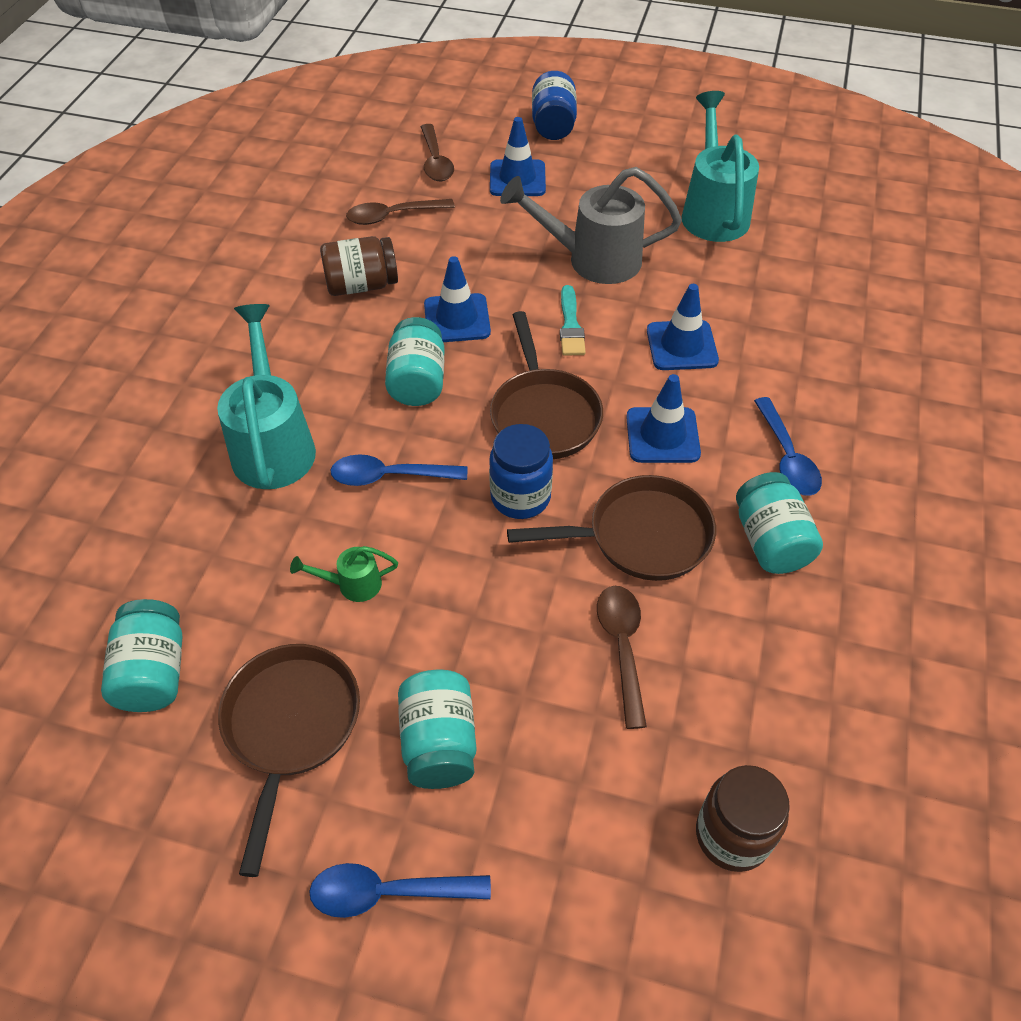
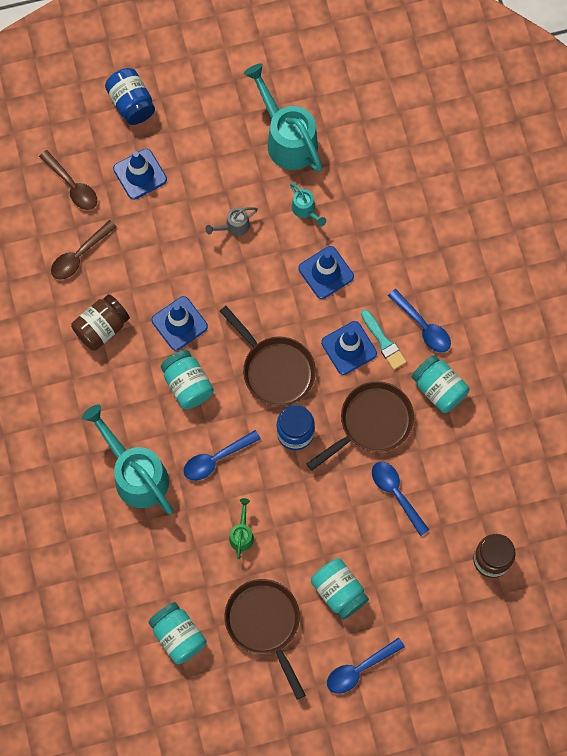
camera: 30 degrees left, 20 degrees up
green watering can [290,546,398,602] -> green watering can turned 135 degrees clockwise [229,498,254,559]
grey watering can [500,167,682,284] -> grey watering can [205,207,258,236], size x0.46
turquoise brush [560,285,586,356] -> turquoise brush moved to [361,309,407,370]
brown spoon [597,586,647,729] -> blue spoon [372,462,429,536]
none -> turquoise watering can [290,183,326,226]

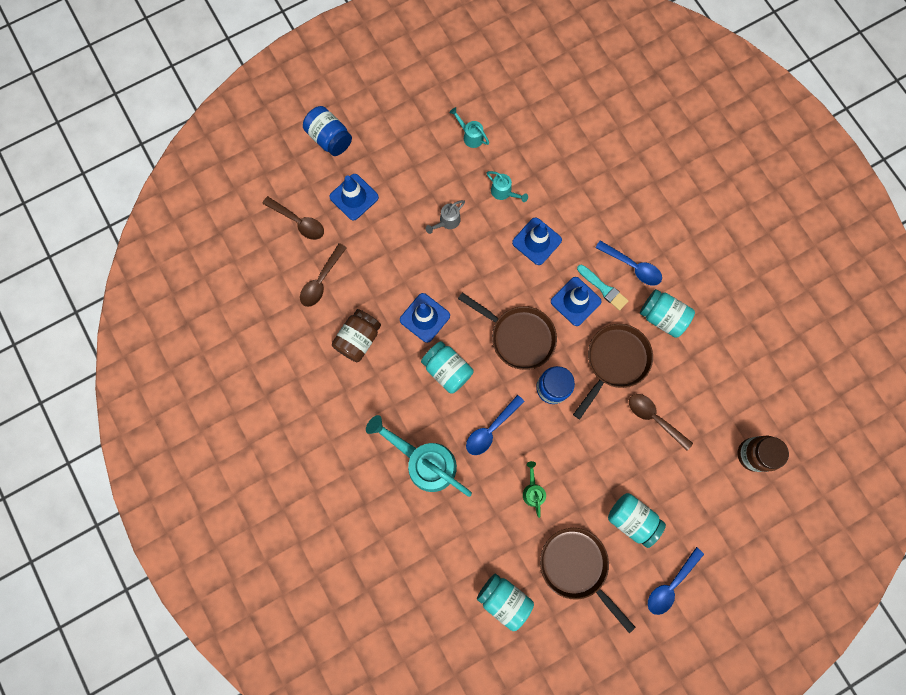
camera: 15 degrees left, 5 degrees up
turquoise watering can [244,63,323,172] -> turquoise watering can [449,107,489,148], size x0.46
blue spoon [372,462,429,536] -> brown spoon [629,394,693,451]

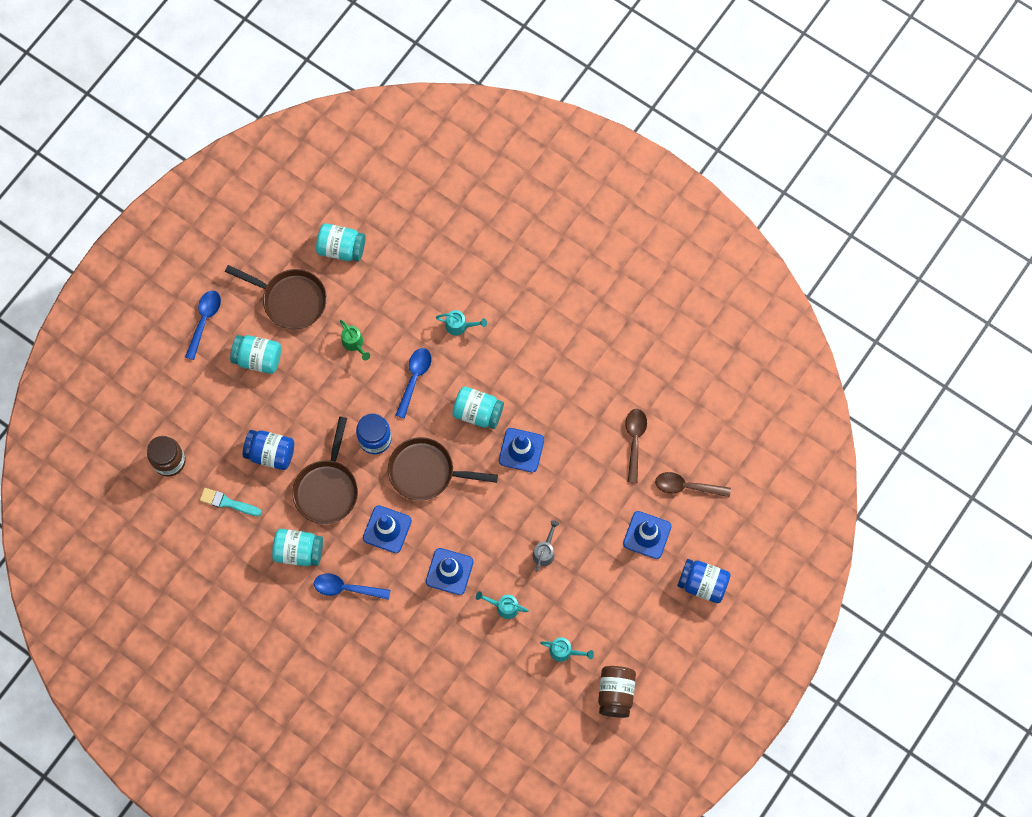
camera: 155 degrees right, 5 degrees down
brown jar [332,309,381,362] -> brown jar moved to [598,666,636,718]
turquoise watering can [366,415,472,497] -> turquoise watering can [436,310,487,336], size x0.46
turquoise brush [577,265,628,311] -> turquoise brush moved to [200,488,262,516]
brown spoon [629,394,693,451] -> blue jar [243,430,294,470]

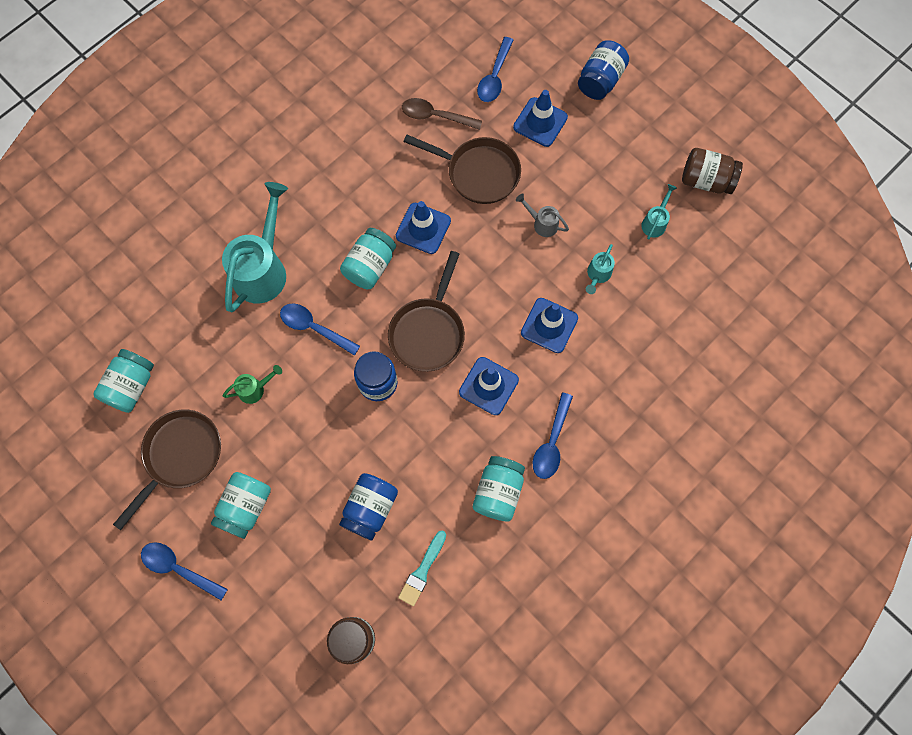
camera: 80 degrees left, 0 degrees up
brown pan [292,417,358,524] -> brown pan moved to [404,135,521,204]
turquoise watering can [436,310,487,336] -> turquoise watering can [222,182,288,312], size x2.19
brown spoon [655,472,731,497] -> blue spoon [477,37,514,102]

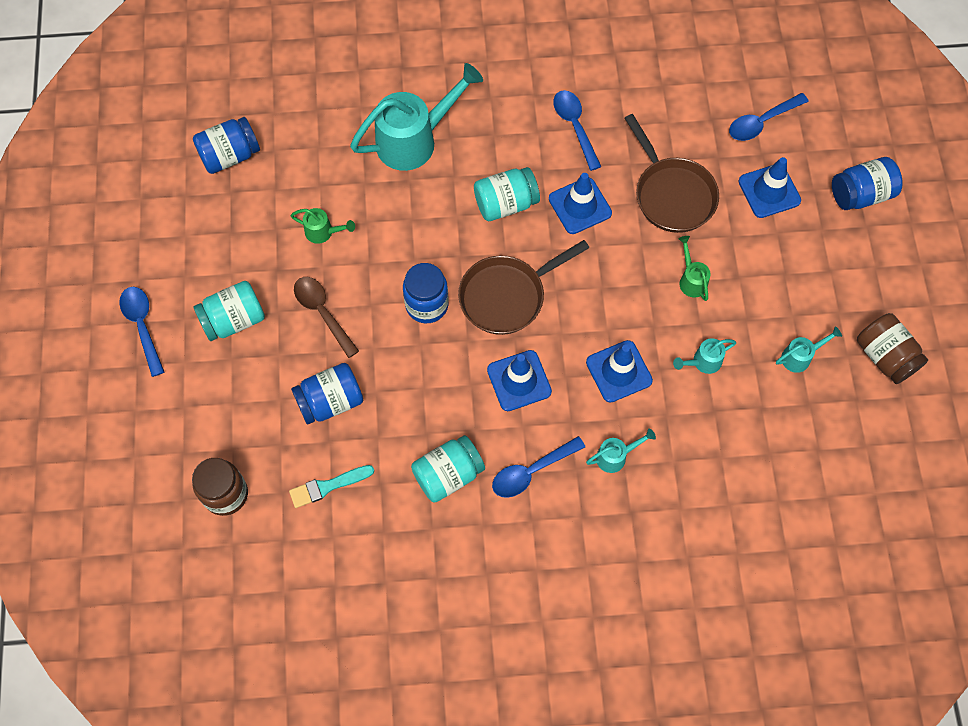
camera: 40 degrees right, 5 degrees down
turquoise jar [93,349,154,413] -> blue jar [193,117,260,174]
brown pan [113,410,221,530] -> none
blue spoon [280,303,360,356] -> blue spoon moved to [553,90,601,171]
brown spoon [402,98,482,130] -> brown spoon moved to [294,277,359,358]
grey watering can [516,194,569,237] -> green watering can [678,236,711,301]
none -> turquoise watering can [586,429,656,473]

